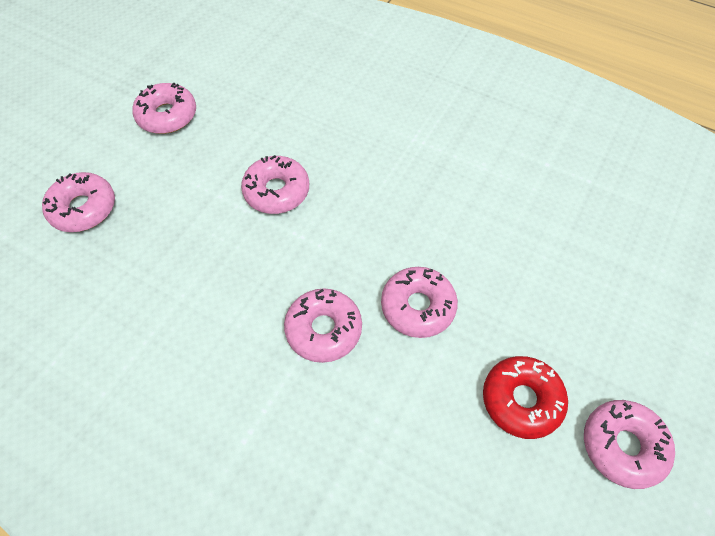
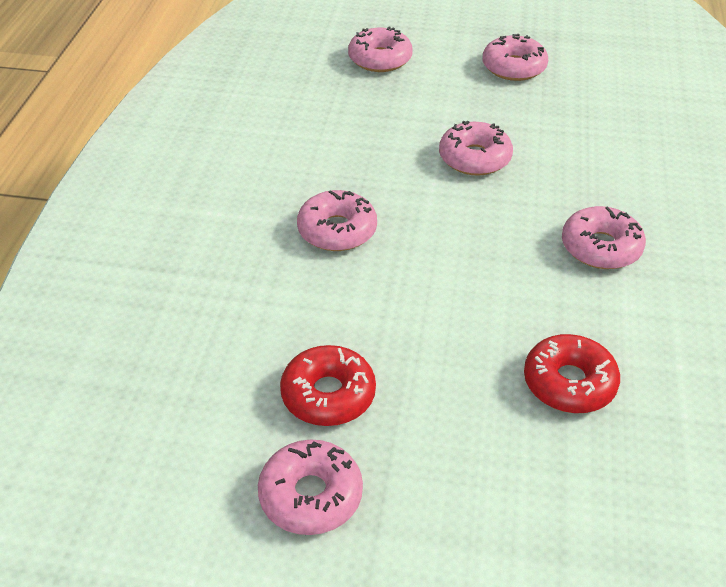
camera: 70 degrees right, 15 degrees down
pink donut [381,267,458,338] -> pink donut moved to [562,206,646,269]
none -> red donut [524,334,620,413]

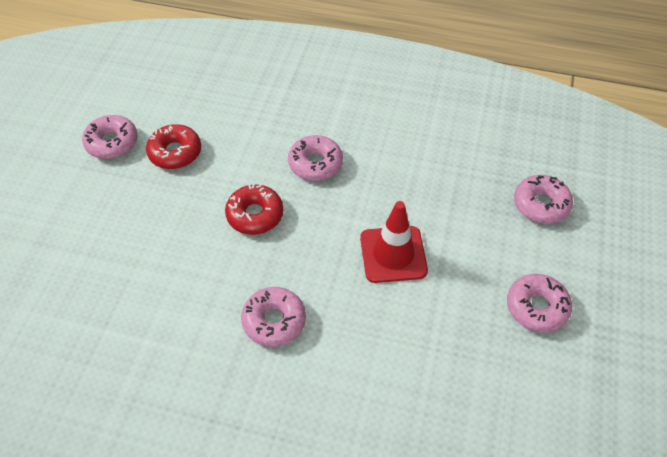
camera: 95 degrees right, 10 degrees up
pink donut [439,120,513,176] -> red traffic cone [360,201,428,283]
red donut [524,334,620,413] -> red donut moved to [225,184,283,235]

